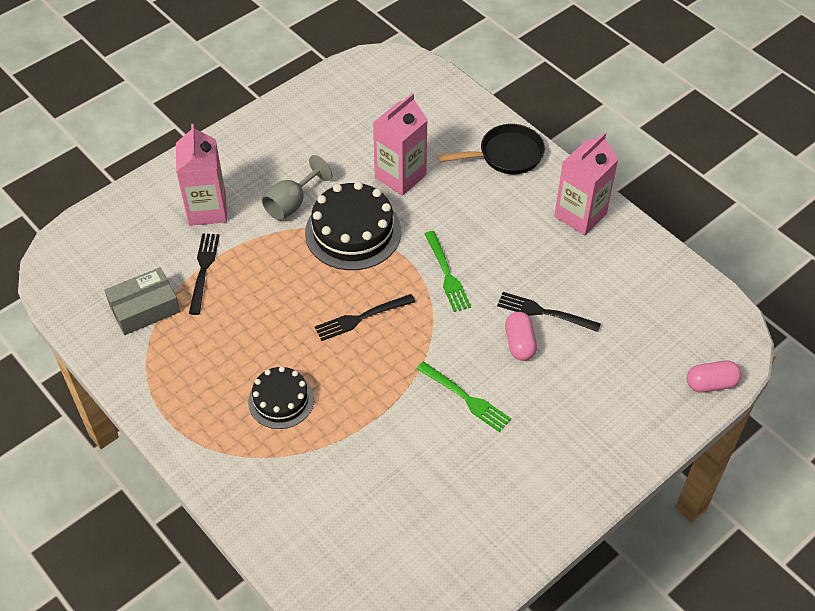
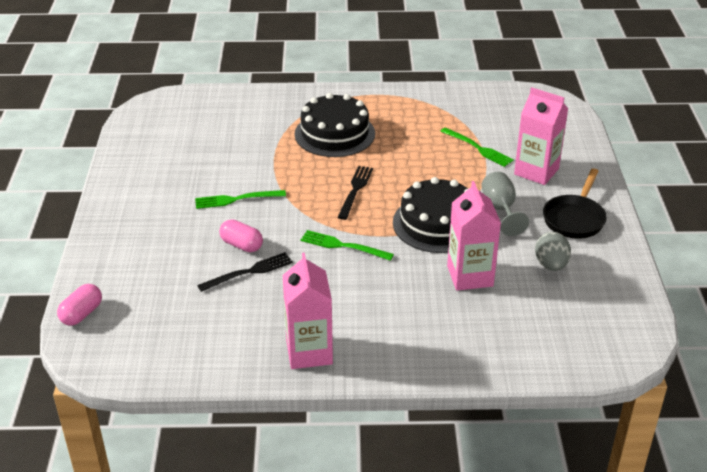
camera: 130 degrees right, 15 degrees down
grey box [104,267,180,335] -> none
black fork [189,233,220,315] -> green fork [440,127,514,167]
black cake [248,366,314,429] -> black cake [295,93,375,157], size x1.62
black pan [437,124,545,174] -> black pan moved to [543,168,607,239]
none -> grey egg [535,232,571,271]

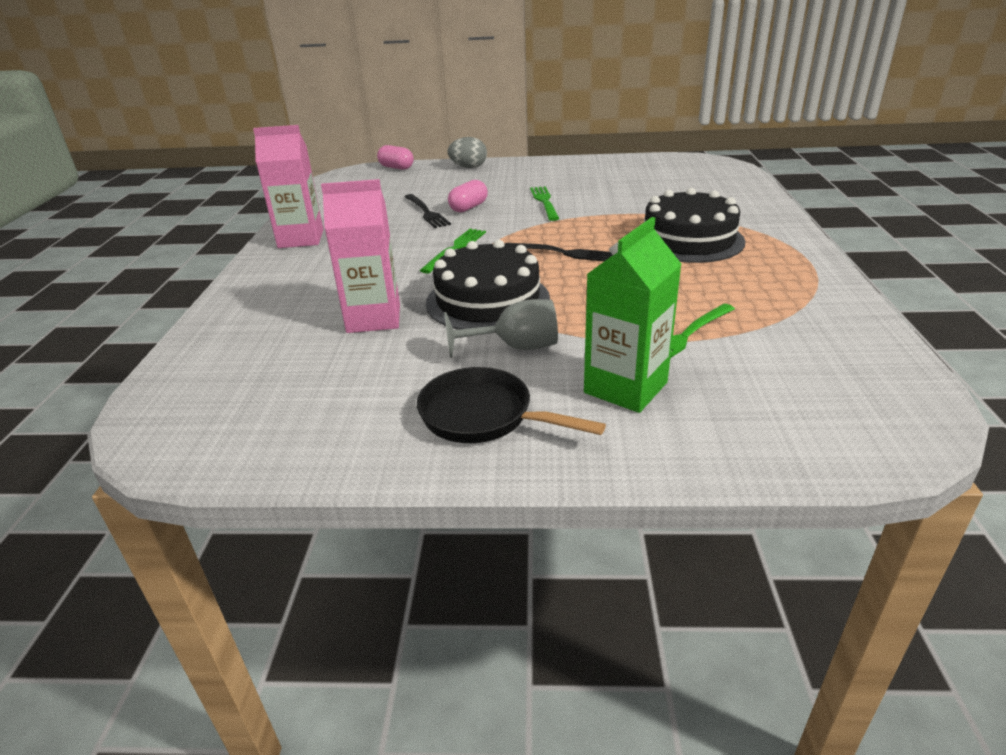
camera: 95 degrees right, 5 degrees down
pink carton [514,87,568,185] -> green carton [584,217,682,413]
grey egg [535,232,571,271] -> grey egg moved to [448,137,487,168]

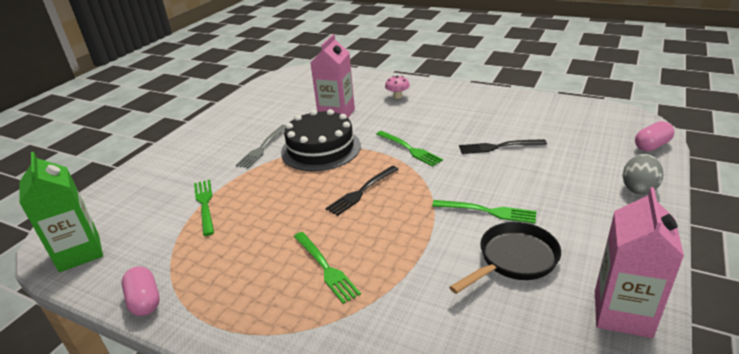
camera: 115 degrees right, 0 degrees up
pink carton [253,125,323,248] -> pink carton moved to [595,187,684,338]
black pan [417,367,606,443] -> black pan moved to [449,222,561,294]
grey goblet [444,299,558,358] -> grey fork [236,125,286,168]
pink capsule [448,180,488,212] -> pink capsule moved to [122,266,160,316]
green carton [584,217,682,413] -> green carton moved to [19,152,103,272]
black cake [644,188,745,263] -> green fork [294,232,361,304]
none -> pink mushroom [385,76,410,99]

